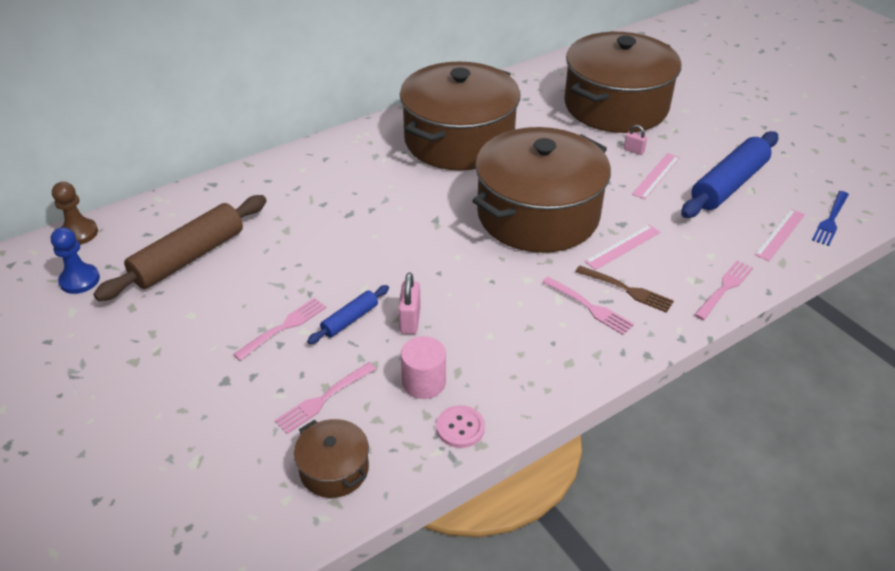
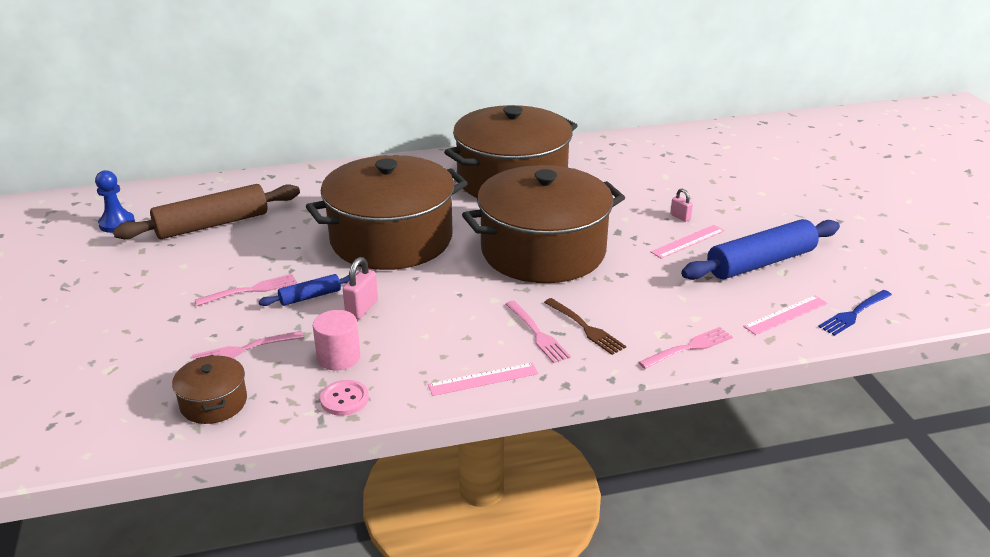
camera: 20 degrees right, 10 degrees down
brown pawn [52,182,98,245] -> none
brown pot [564,32,681,133] -> brown pot moved to [306,155,468,270]
pink ruler [584,225,660,270] -> pink ruler moved to [428,363,538,396]

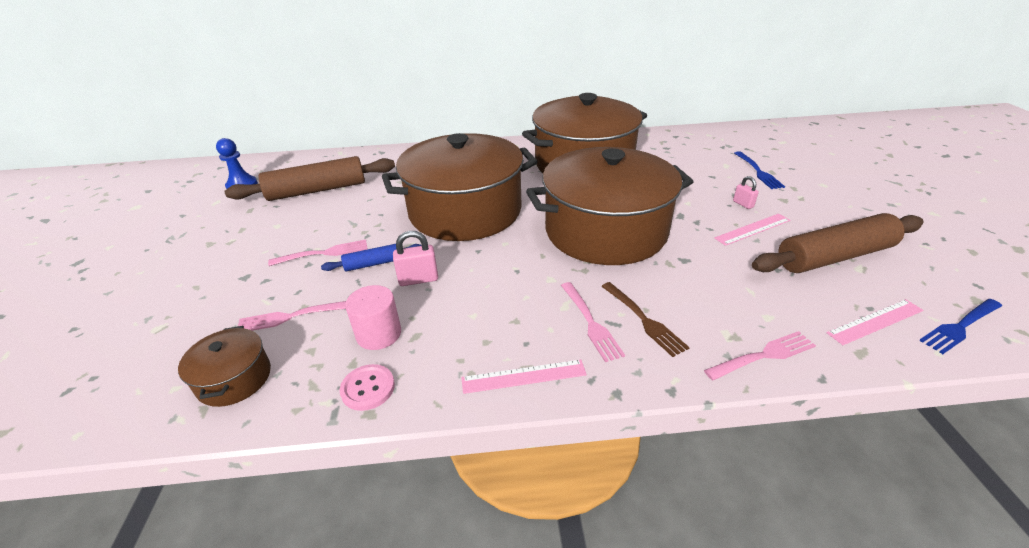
camera: 10 degrees right, 5 degrees up
pink padlock [343,257,378,319] -> pink padlock turned 45 degrees clockwise [393,231,438,286]
blue rolling pin [681,219,840,280] -> brown rolling pin [752,213,924,273]
none -> blue fork [734,151,785,189]

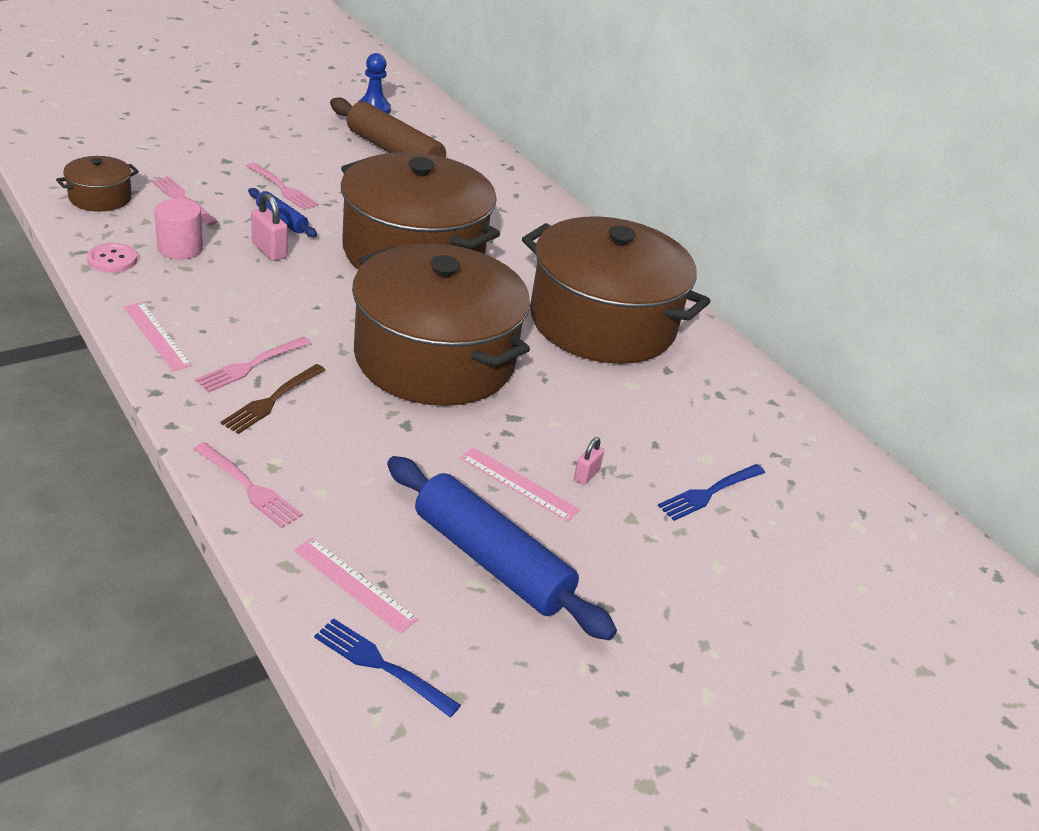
camera: 55 degrees right, 0 degrees up
brown rolling pin [752,213,924,273] -> blue rolling pin [387,456,617,640]

